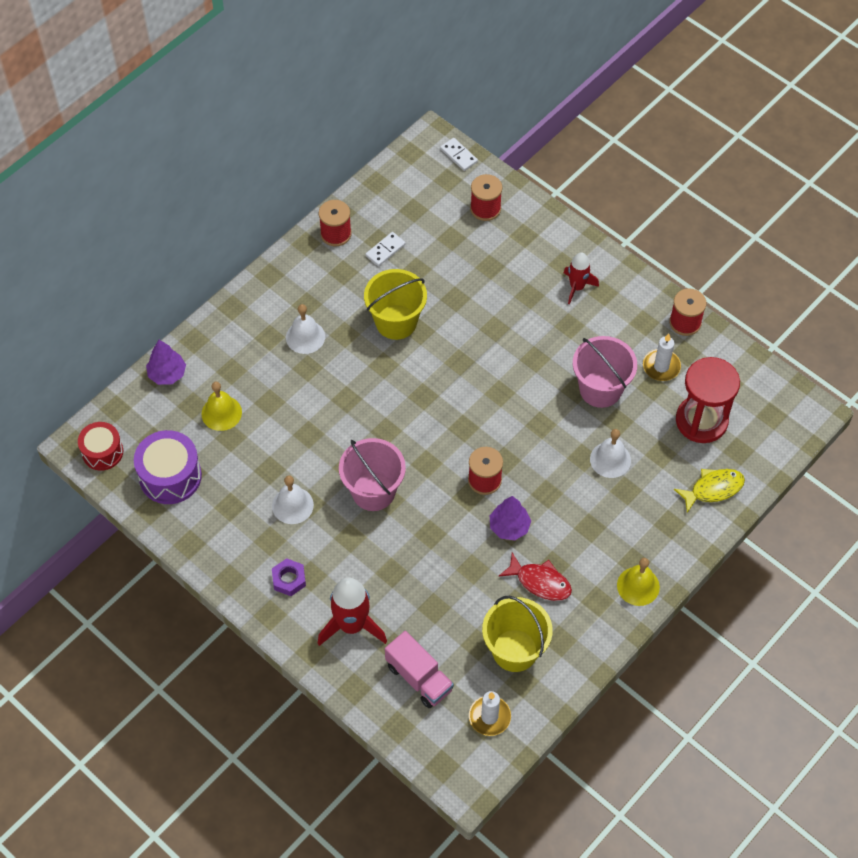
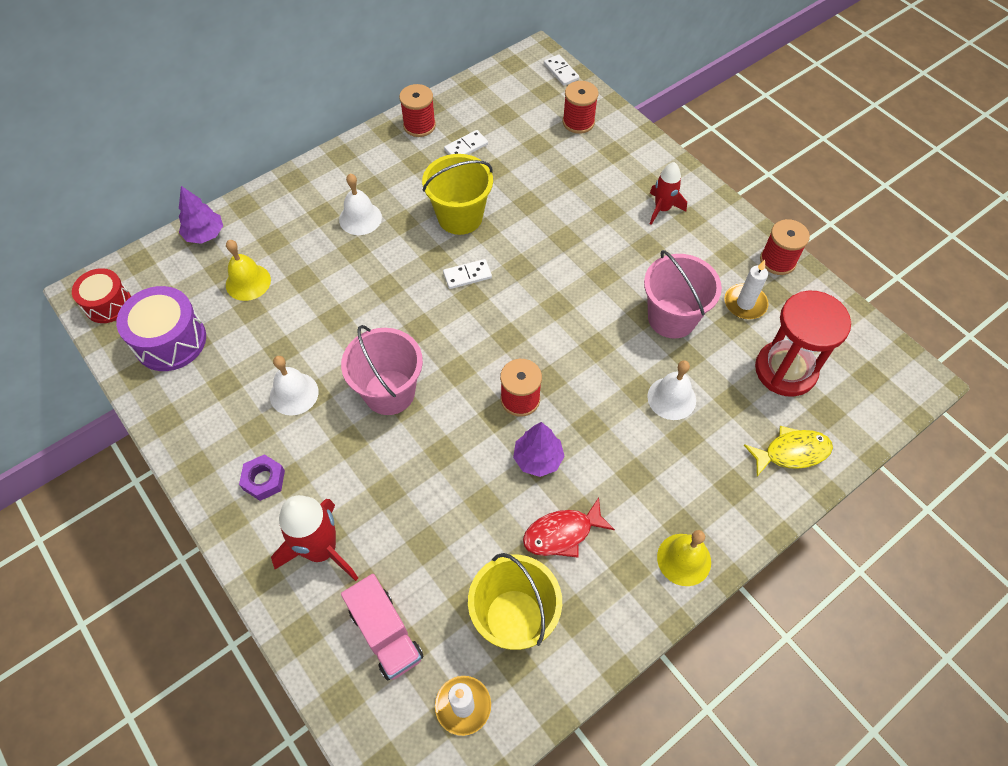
camera: 10 degrees right, 0 degrees up
red fish [498,553,572,601] -> red fish turned 120 degrees clockwise [523,497,615,558]
none -> white domino [443,259,492,289]

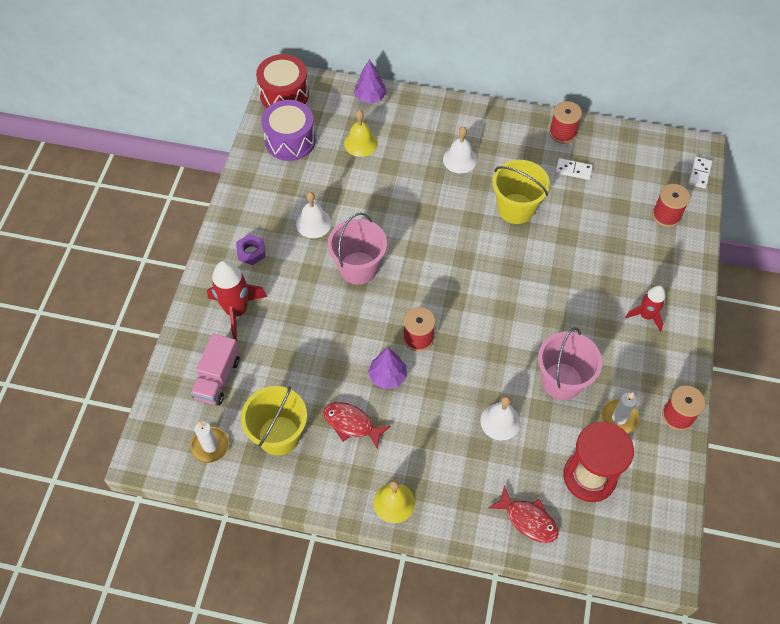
camera: 50 degrees right, 0 degrees up
red drum [72,268,131,323] -> red drum [256,54,309,108], size x1.50
white domino [443,259,492,289] -> none
yellow fish [744,426,833,476] -> red fish [488,485,559,543]

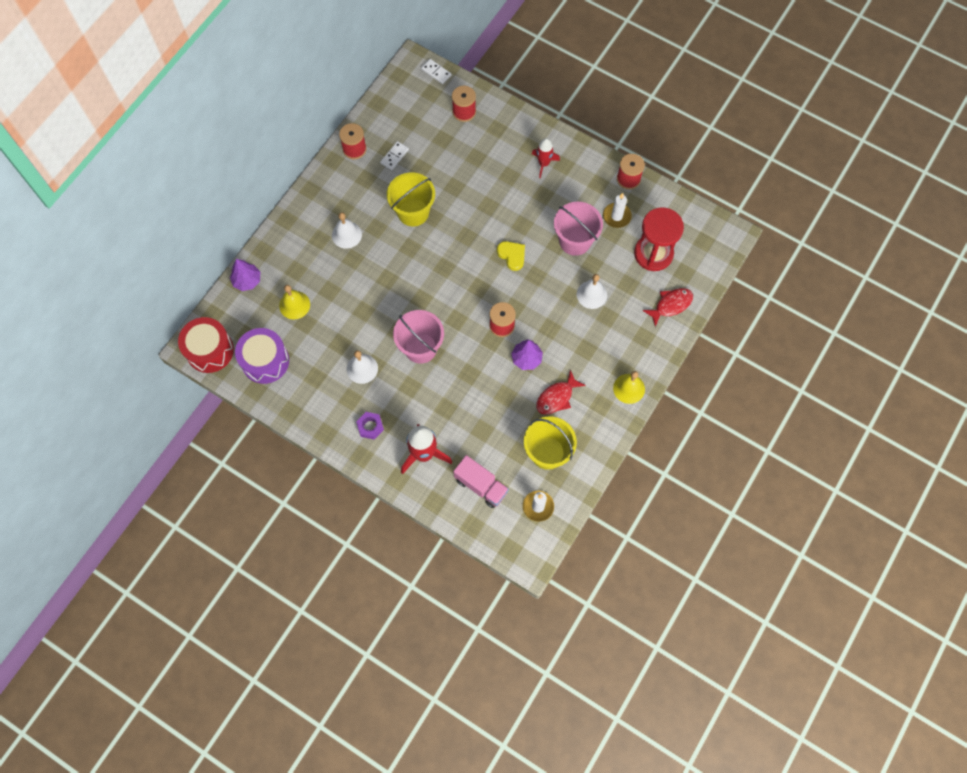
camera: 70 degrees left, 10 degrees up
none -> yellow heart [497,241,525,271]

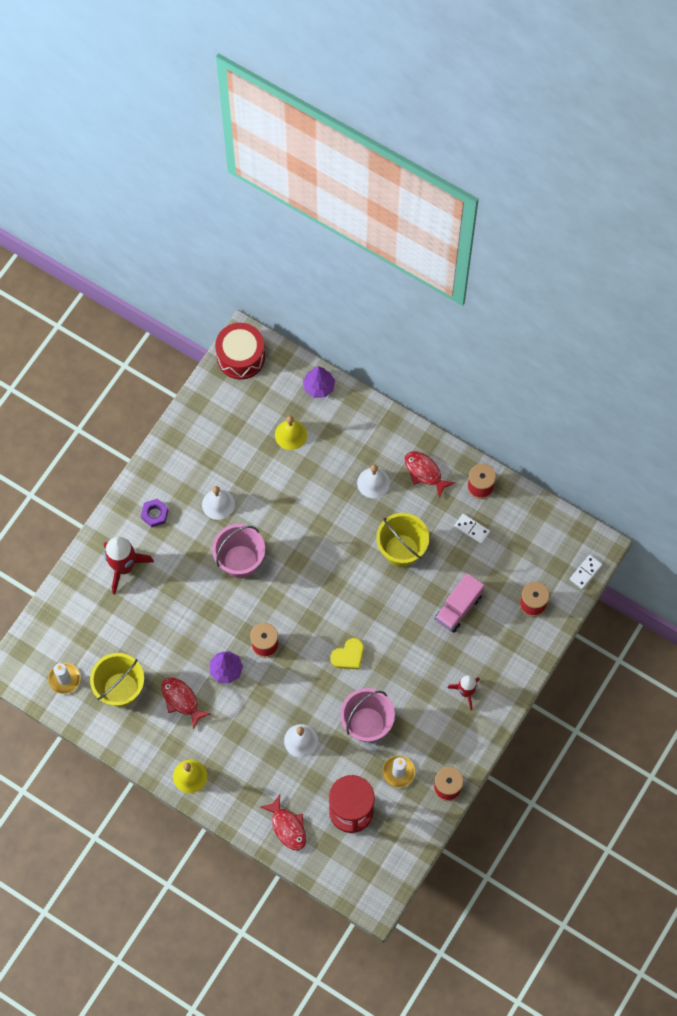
camera: 90 degrees right, 0 degrees up
purple drum [235,328,289,384] -> none
pink truck [453,455,509,508] -> pink truck moved to [435,573,484,633]
none -> red fish [405,451,455,498]

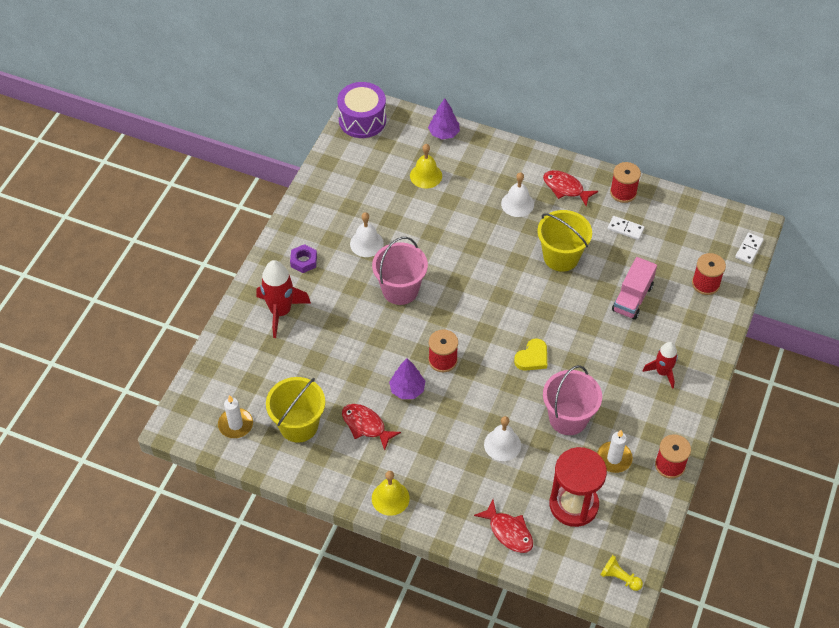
camera: 10 degrees left, 15 degrees down
red drum [215,323,265,379] -> purple drum [337,82,386,138]
none -> yellow pawn [600,555,643,591]

